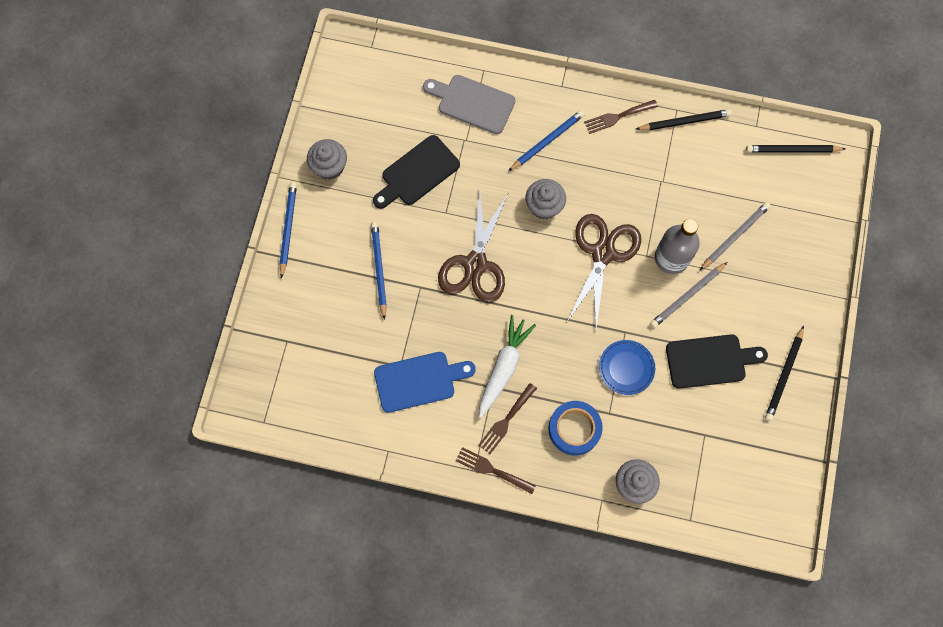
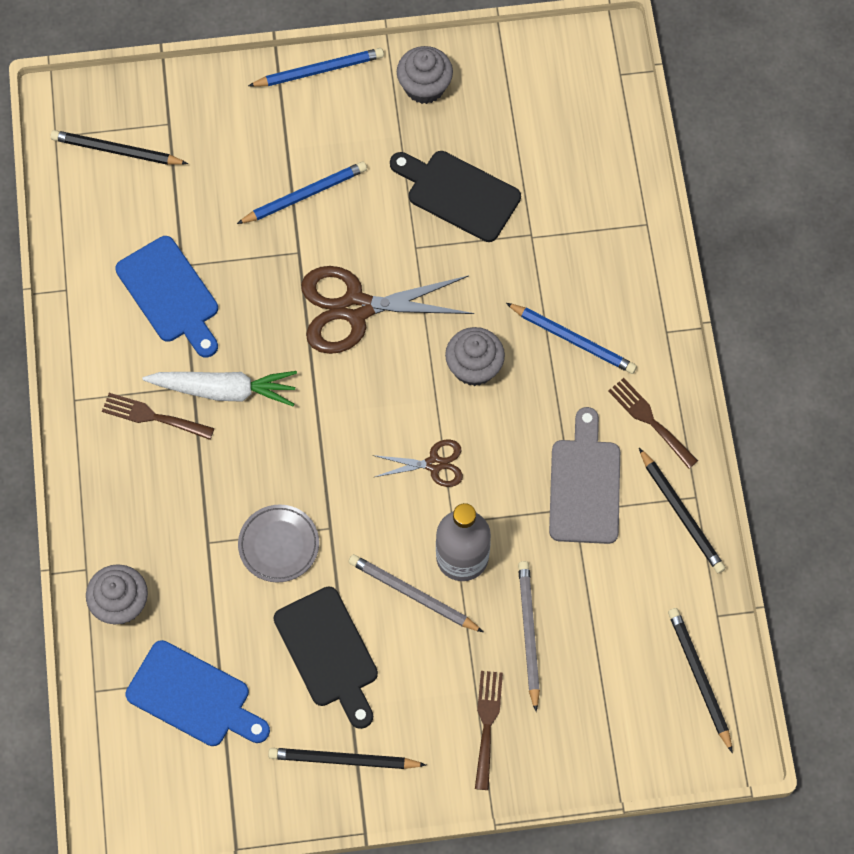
camera: 70 degrees right, 5 degrees down
grey cutting board [423,75,515,134] -> grey cutting board moved to [549,407,620,544]
brown fork [456,447,536,494] -> brown fork moved to [475,671,503,790]
blue tape [548,401,603,455] -> none
brown scissors [567,214,641,328] -> brown scissors [373,439,463,487], size x0.51
blue plate [599,340,655,395] -> grey plate [238,504,319,582]
grey pencil [699,202,771,271] -> grey pencil turned 120 degrees counterclockwise [518,561,540,712]
none -> black pencil [50,130,188,165]
none -> blue cutting board [125,640,270,746]

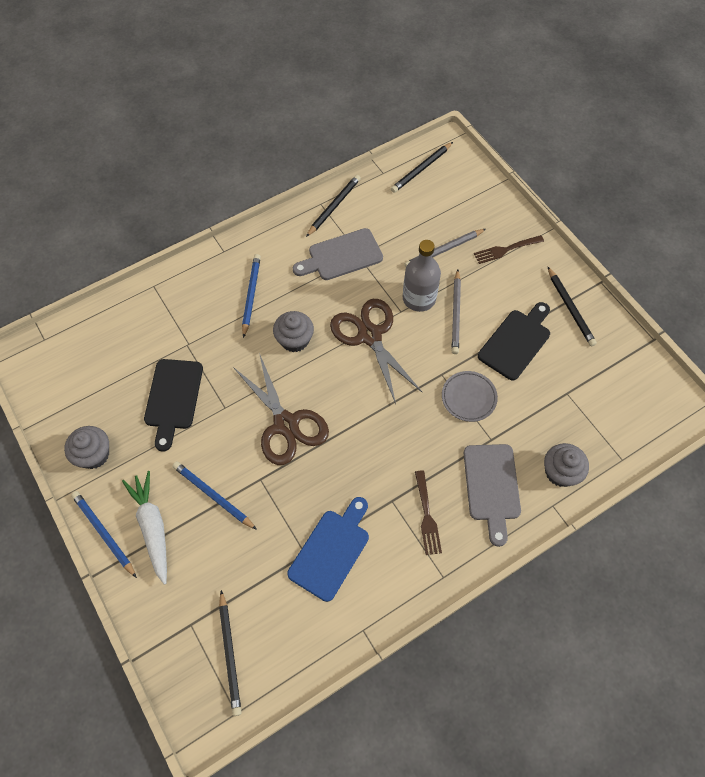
camera: 115 degrees left, 5 degrees down
blue cutting board [125,640,270,746] -> none
white carrot [142,371,297,406] -> white carrot moved to [122,471,167,585]
brown scissors [373,439,463,487] -> brown scissors [330,299,422,404], size x1.94
brown fork [608,378,698,469] -> none
none -> grey cutting board [463,444,521,547]

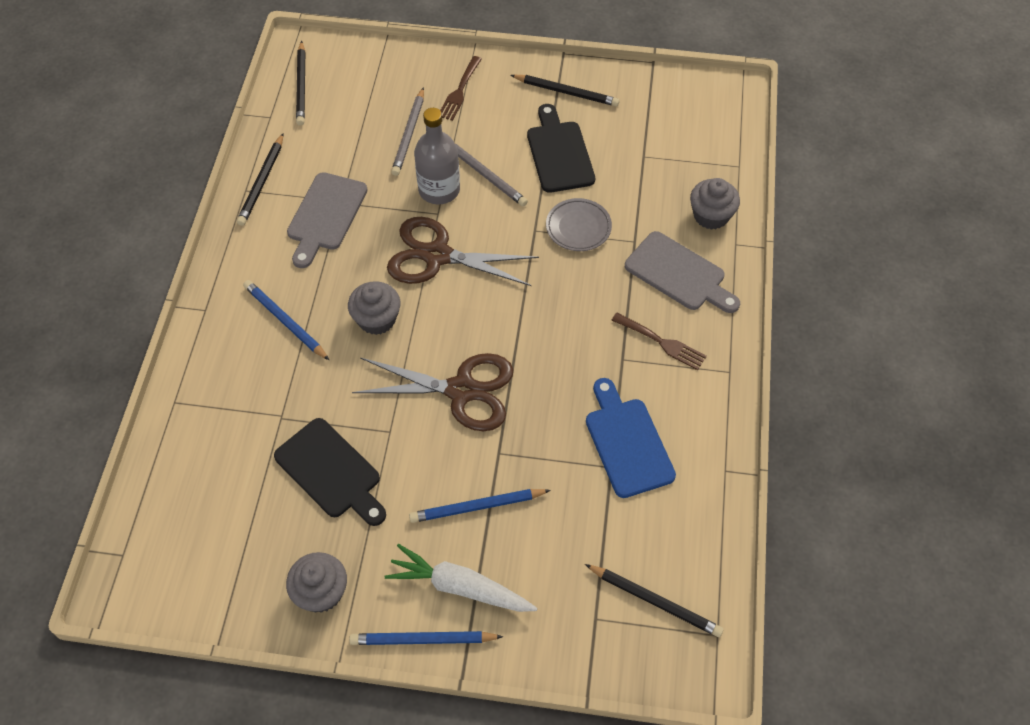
camera: 50 degrees left, 5 degrees down
black pencil [306,175,361,237] -> black pencil turned 150 degrees counterclockwise [237,134,283,226]

